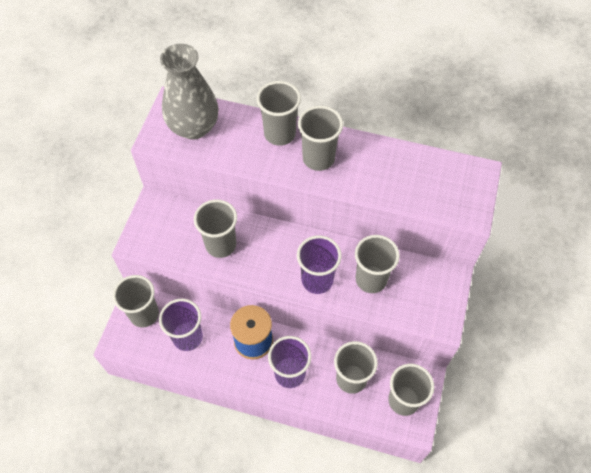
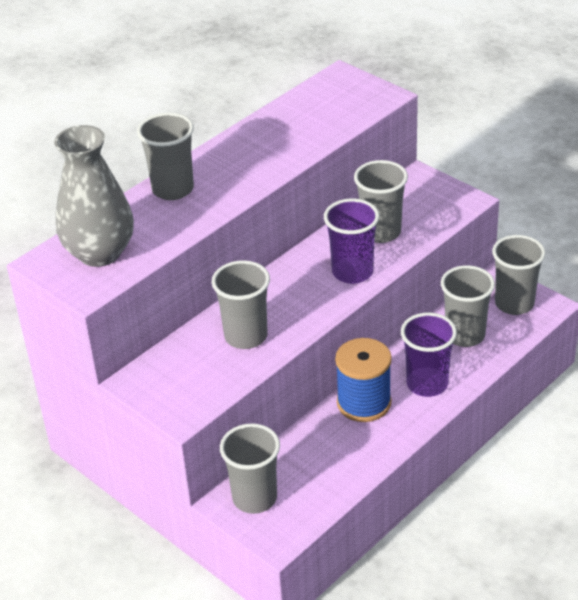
camera: 60 degrees left, 20 degrees down
purple cup [159,299,203,351] -> none
grey cup [298,106,343,171] -> none

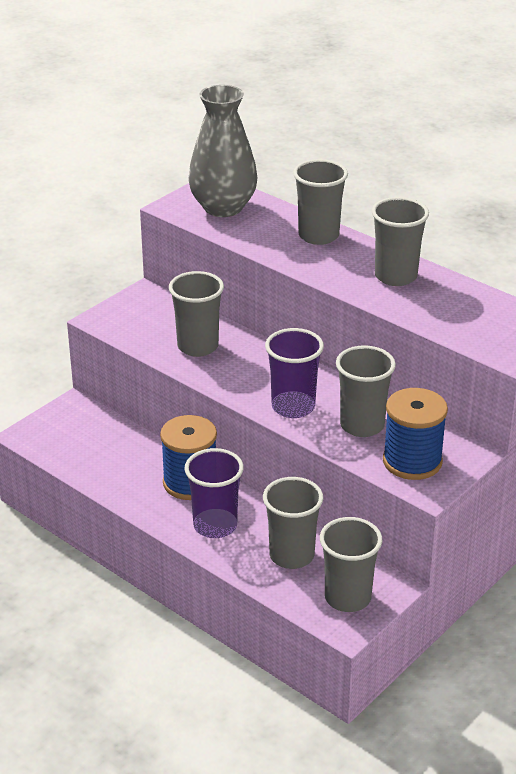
camera: 85 degrees right, 5 degrees down
grey cup [220,423,280,514] -> grey cup moved to [372,197,429,286]
none -> blue spool [383,388,448,480]

